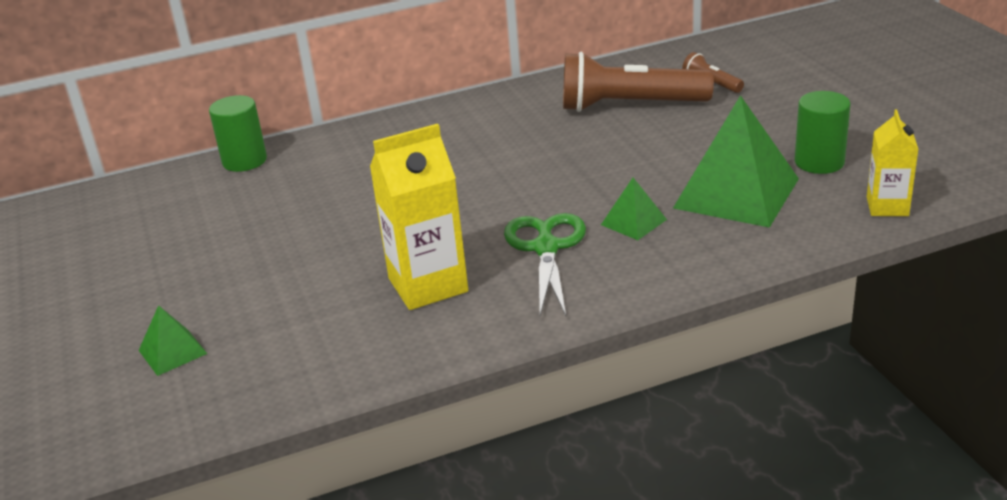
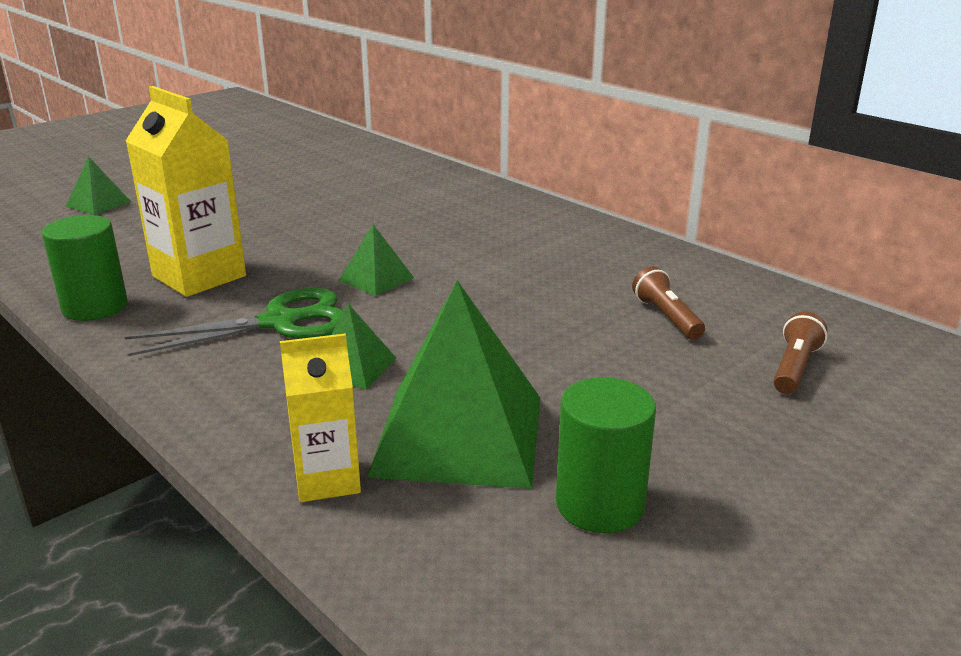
camera: 65 degrees right, 5 degrees down
green cylinder [209,95,267,172] -> green cylinder moved to [42,215,128,321]
brown flashlight [563,52,714,112] -> brown flashlight [632,266,705,340], size x0.45
yellow carton [867,109,919,216] -> yellow carton moved to [280,333,361,502]
none -> green pyramid [338,224,414,296]

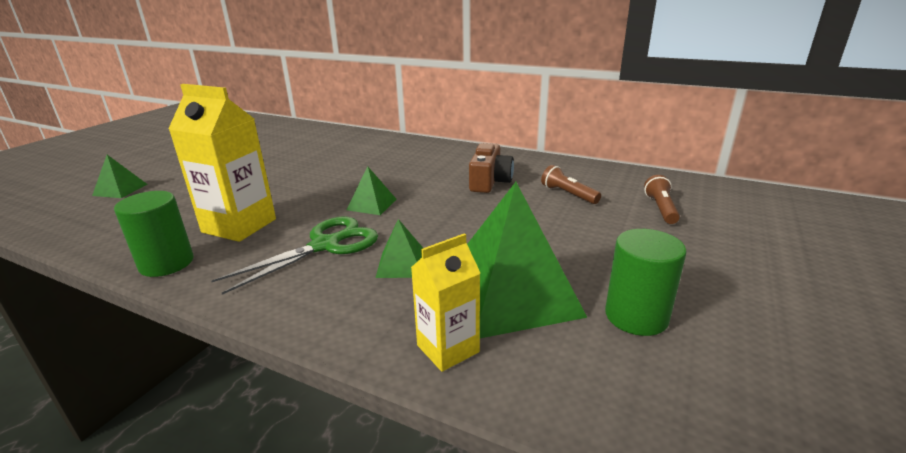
camera: 20 degrees left, 0 degrees up
none -> brown camera [469,143,514,193]

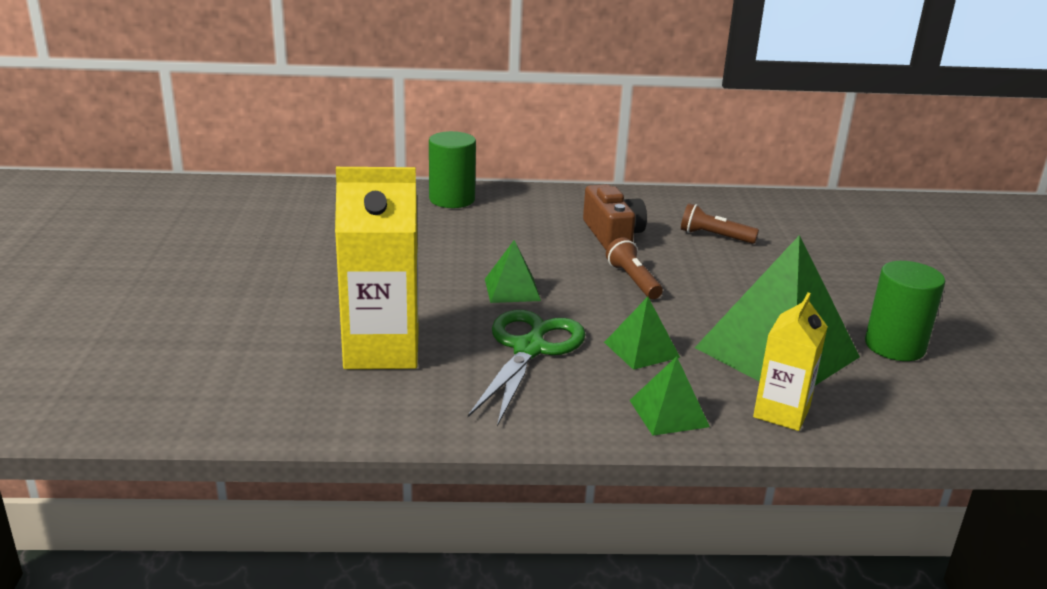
camera: 30 degrees left, 0 degrees up
green pyramid [92,155,147,198] -> green pyramid moved to [629,356,710,436]
green cylinder [114,191,193,277] -> green cylinder moved to [429,131,476,208]
brown flashlight [644,175,680,224] -> brown flashlight moved to [606,237,663,299]

